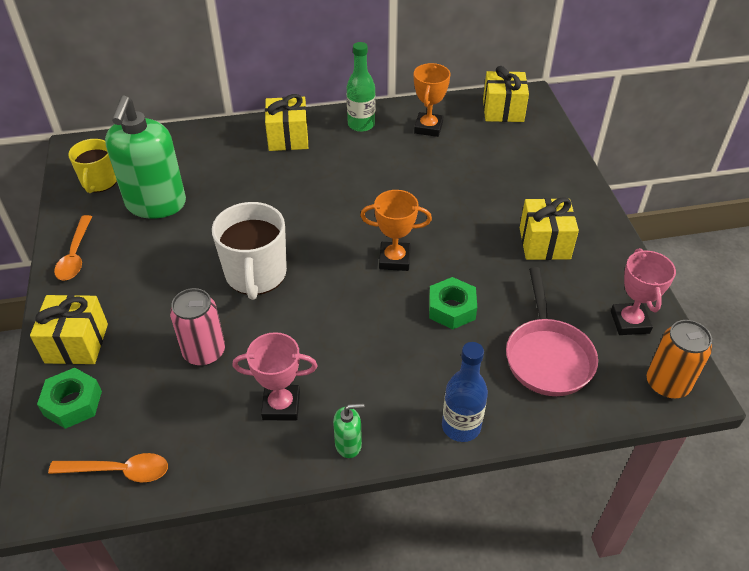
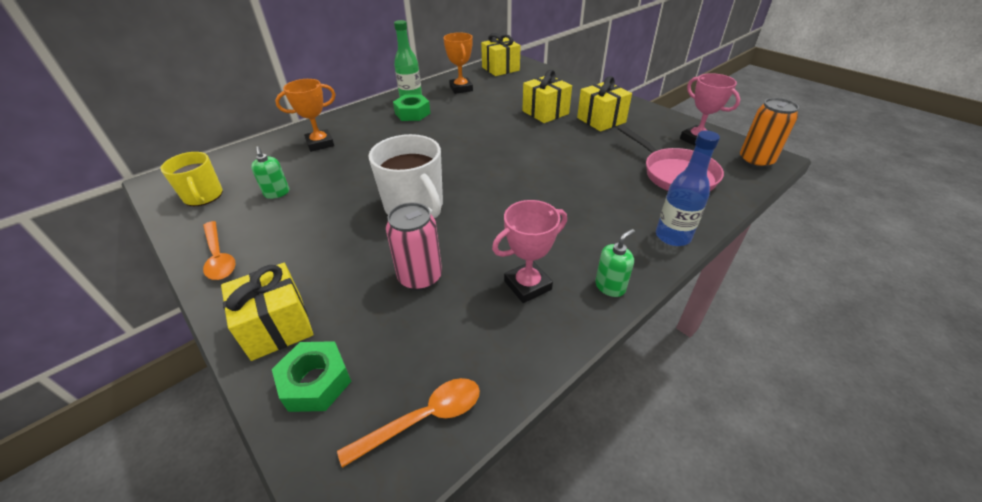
camera: 30 degrees left, 5 degrees down
green soap dispenser [105,96,186,219] -> green soap dispenser [251,147,289,199], size x0.41
yellow gift [265,94,308,151] -> yellow gift moved to [522,70,572,123]
orange trophy [360,190,432,271] -> orange trophy moved to [275,79,336,152]
green nut [429,277,477,329] -> green nut moved to [393,95,431,121]

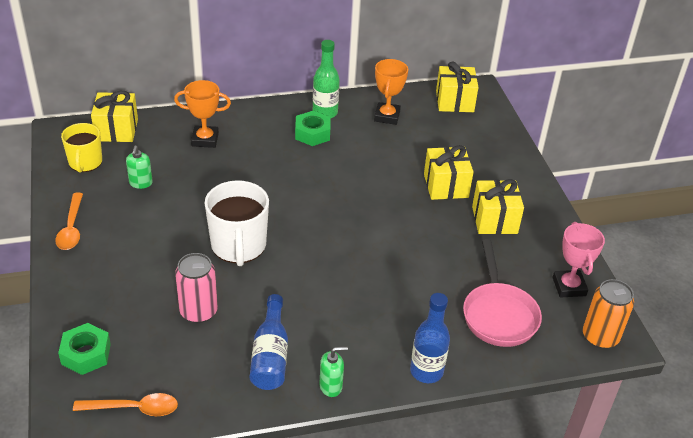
camera: 25 degrees right, 0 degrees up
yellow gift [221,263,313,361] -> yellow gift moved to [91,91,138,142]
pink trophy [492,200,567,303] -> blue bottle [250,294,288,390]

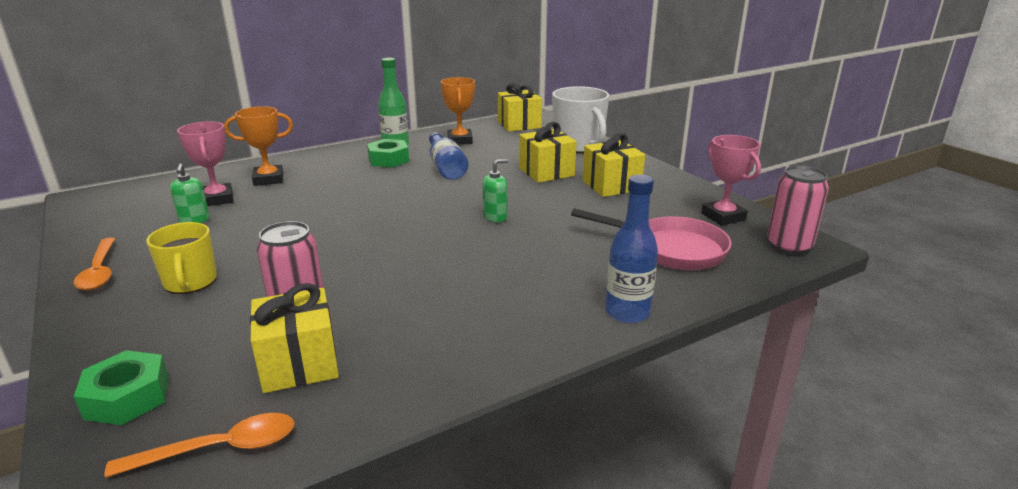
camera: 15 degrees left, 15 degrees down
yellow mug [61,123,102,173] -> yellow mug moved to [146,222,217,294]
yellow gift [91,91,138,142] -> yellow gift moved to [250,283,339,393]
white mug [205,180,269,266] -> white mug moved to [552,86,609,153]
blue bottle [250,294,288,390] -> blue bottle moved to [429,132,468,180]
green soap dispenser [319,346,348,397] -> green soap dispenser moved to [482,159,508,222]
pink pan [463,239,542,347] -> pink pan turned 45 degrees counterclockwise [571,208,732,270]
orange can [583,279,634,349] -> pink can [767,166,829,255]
none -> pink trophy [177,121,233,206]

